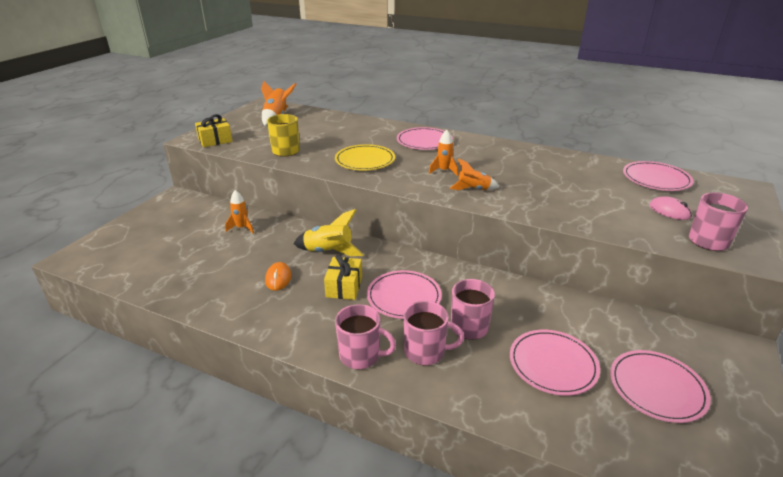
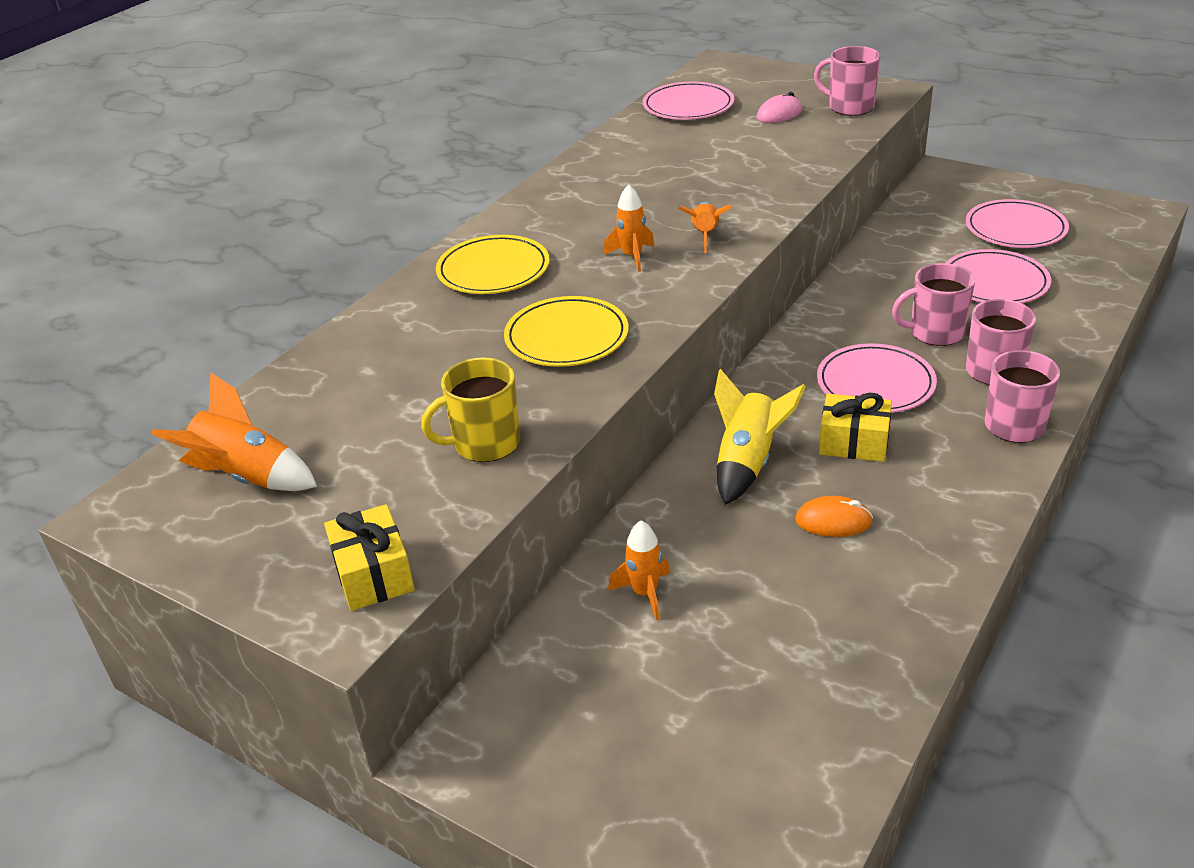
camera: 80 degrees left, 5 degrees up
pink plate [397,127,453,150] -> yellow plate [436,235,549,294]

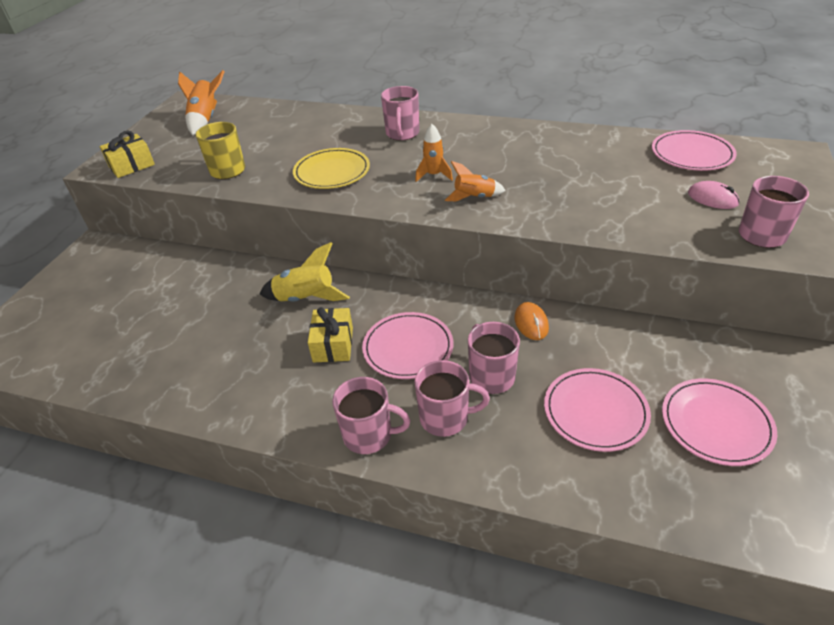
camera: 75 degrees right, 5 degrees up
yellow plate [436,235,549,294] -> pink mug [381,86,419,140]
orange rocket [608,520,670,620] -> none
orange mouse [795,496,873,537] -> orange mouse moved to [514,302,549,340]

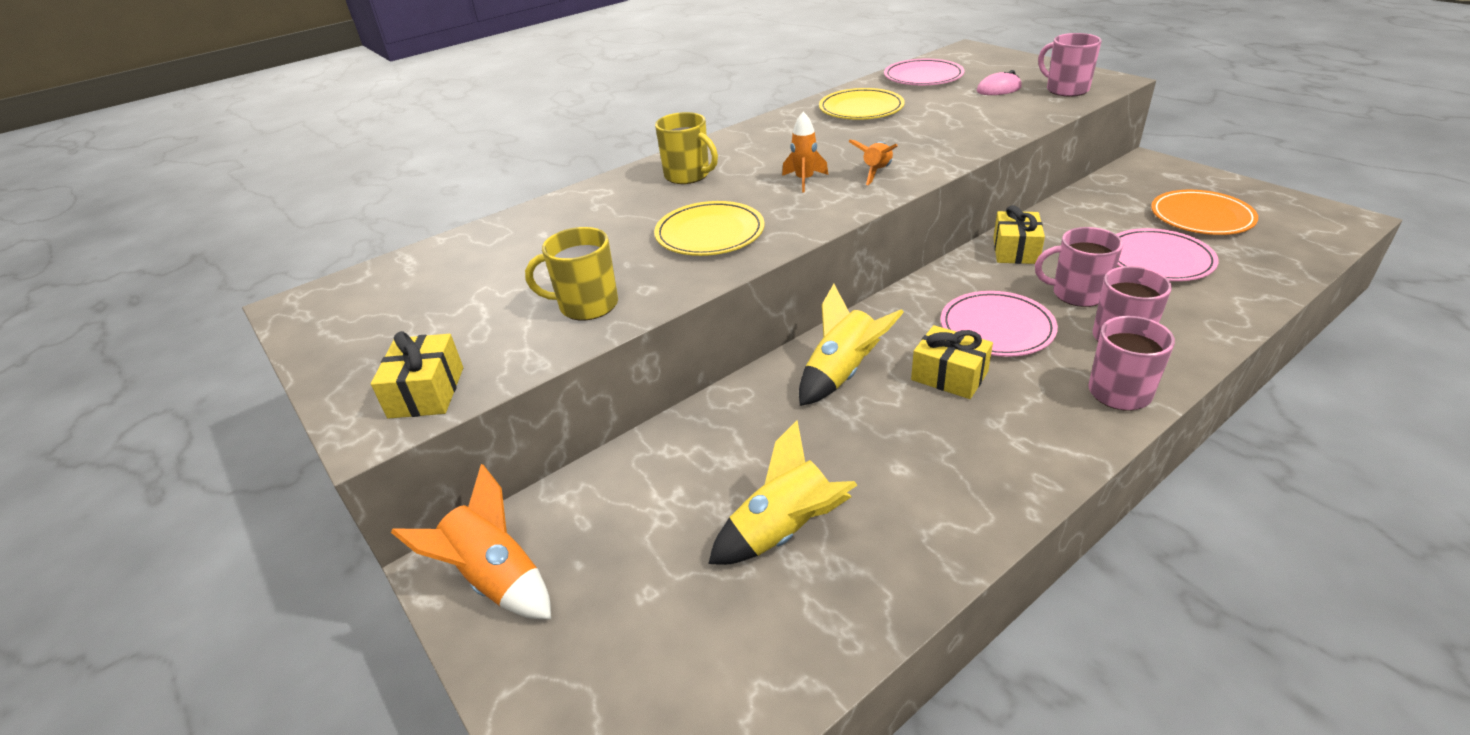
camera: 55 degrees left, 5 degrees down
orange rocket [178,70,225,135] -> orange rocket moved to [391,464,551,619]
pink mug [381,86,419,140] -> yellow mug [655,112,718,184]
orange mouse [514,302,549,340] -> yellow gift [993,205,1045,264]
pink plate [662,378,777,466] -> orange plate [1151,190,1258,235]
none -> yellow rocket [708,420,857,565]
none -> yellow plate [819,88,905,120]

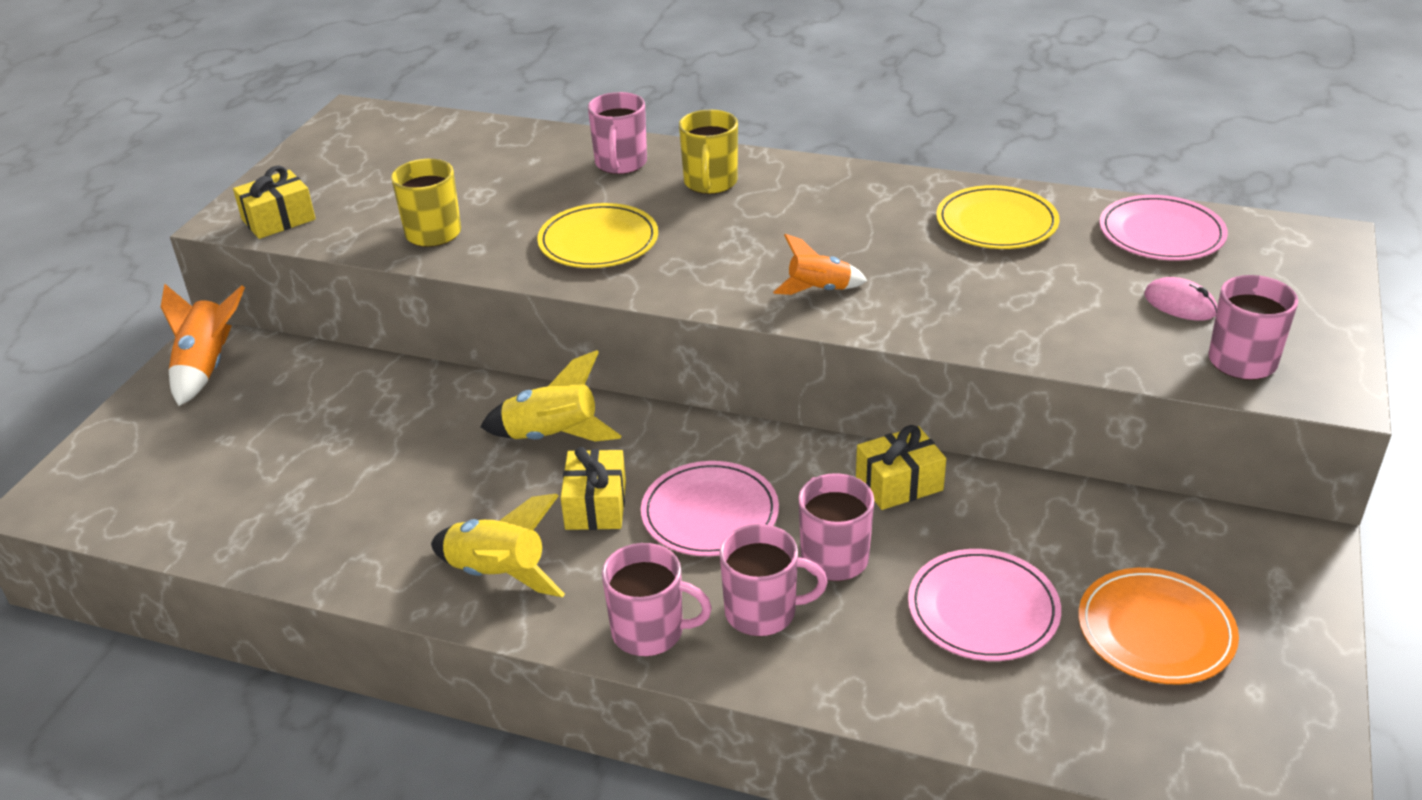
camera: 55 degrees right, 0 degrees up
yellow rocket [708,420,857,565] -> yellow rocket moved to [431,494,565,597]
orange rocket [782,112,828,193] -> none
none -> pink mug [588,92,647,174]

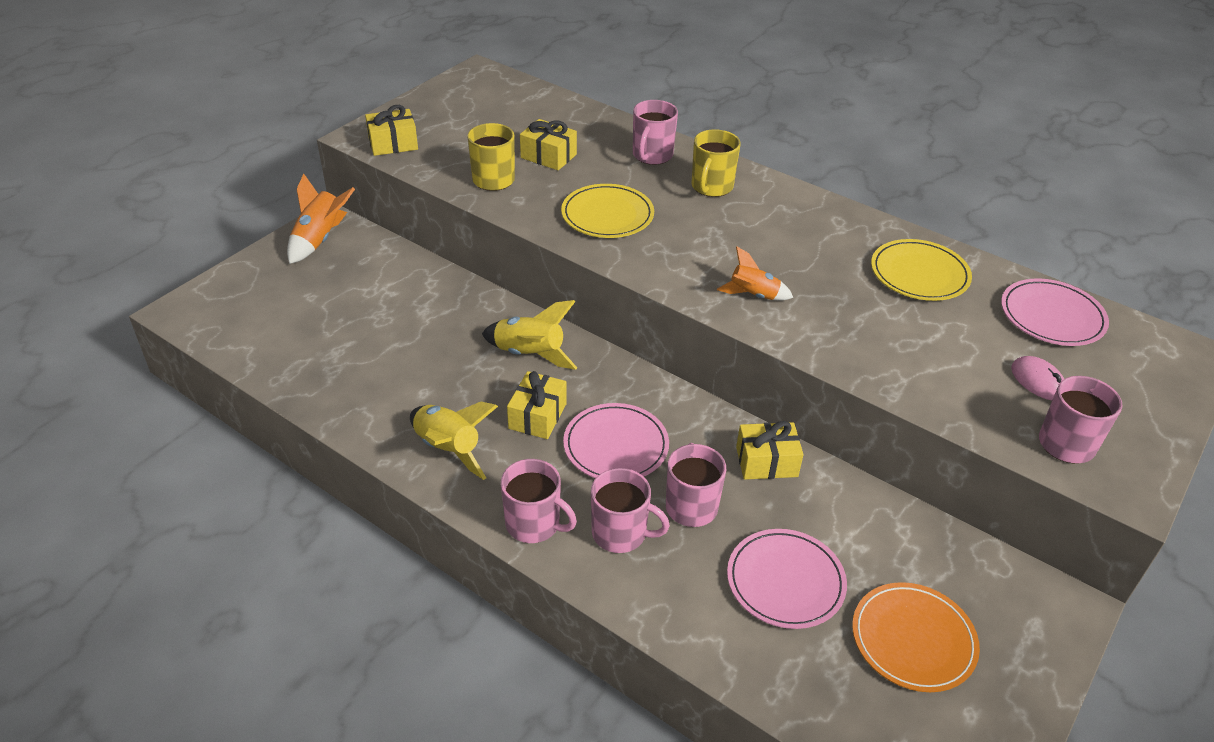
camera: 15 degrees right, 5 degrees up
none -> yellow gift [520,119,577,170]

